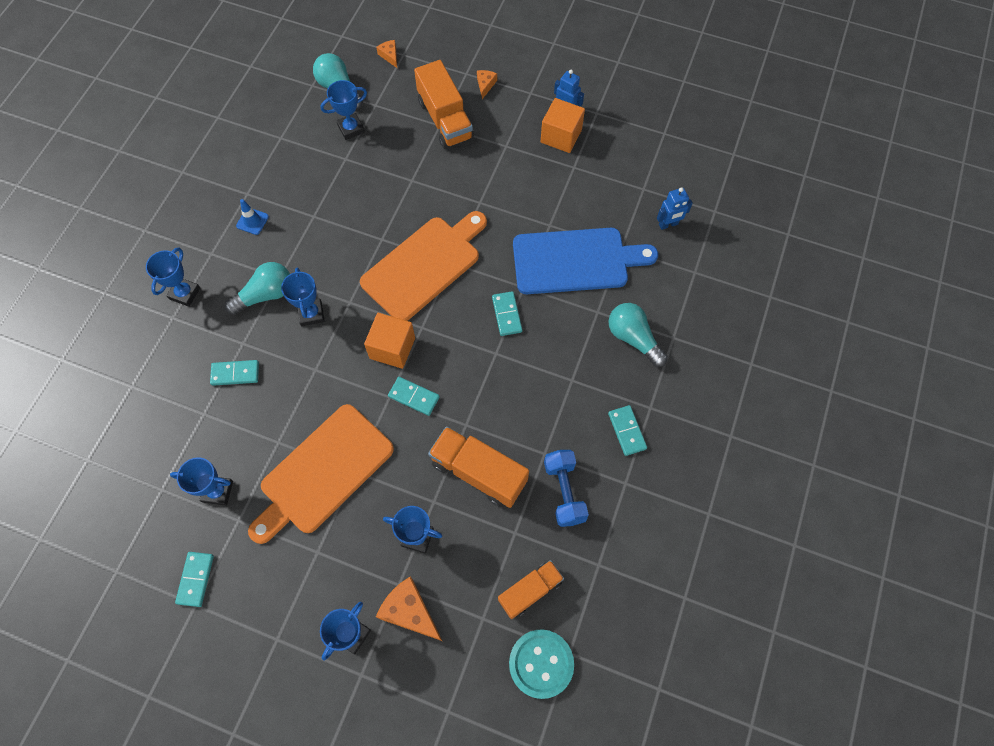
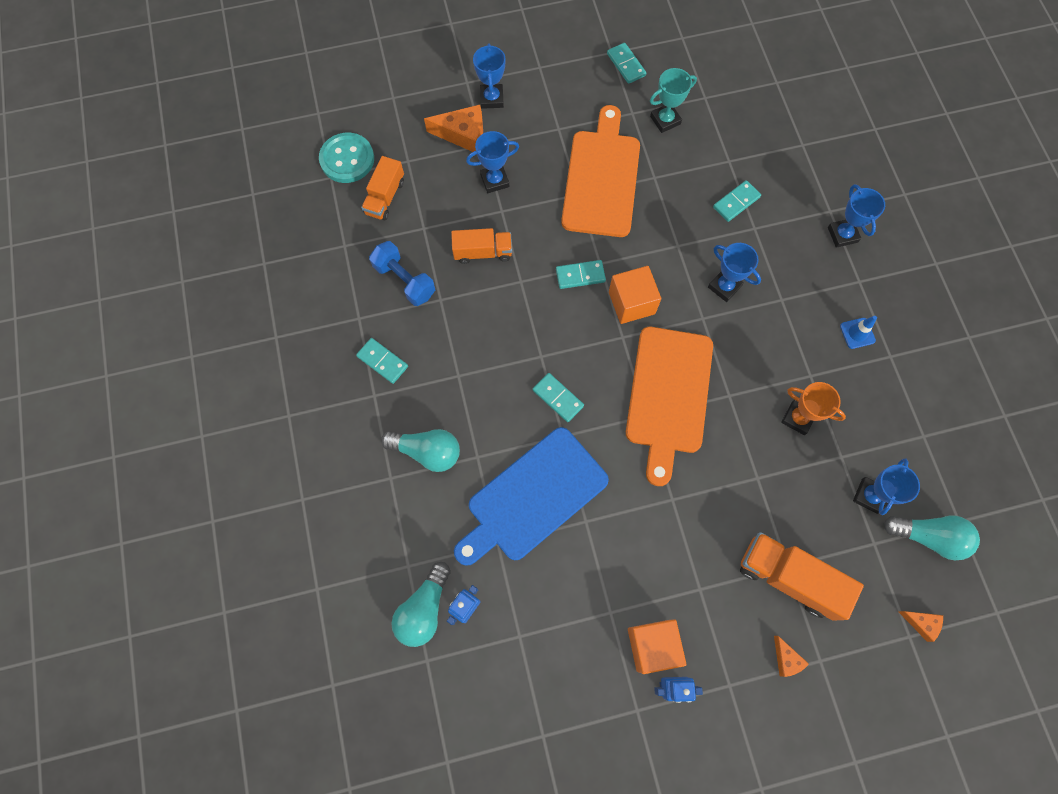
camera: 145 degrees right, 5 degrees up
blue trophy [170,457,233,506] -> turquoise trophy [650,68,697,133]
turquoise light bulb [225,262,290,315] -> turquoise light bulb moved to [392,562,451,647]
orange truck [428,426,529,508] -> orange truck [451,228,512,264], size x0.64
none -> orange trophy [781,382,846,435]

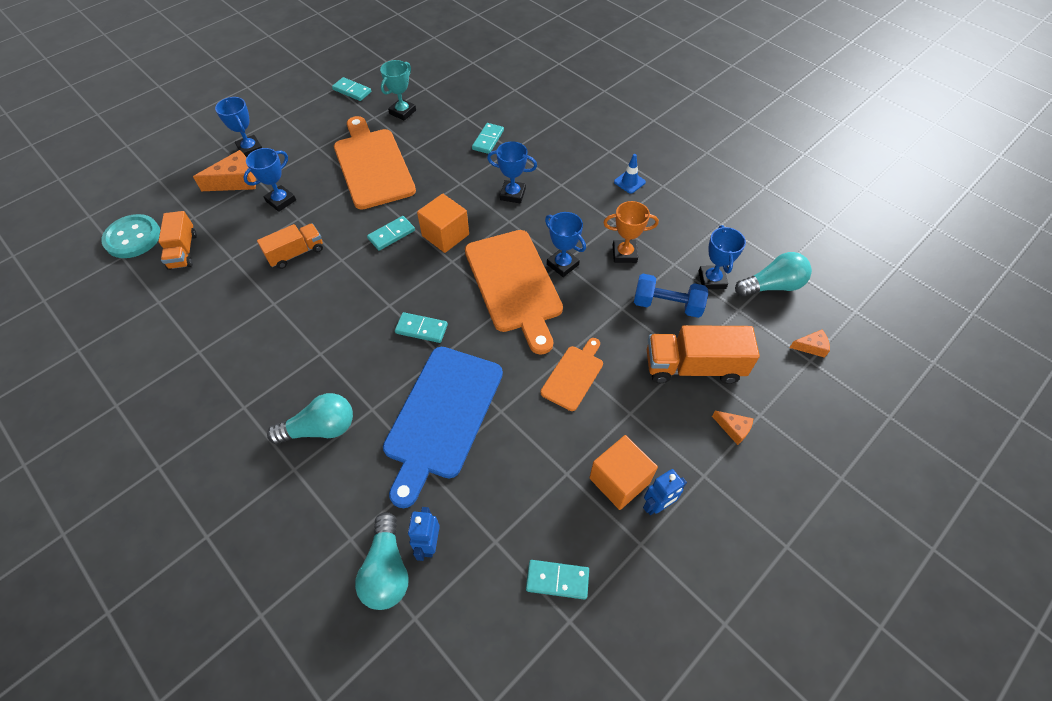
camera: 30 degrees left, 15 degrees down
turquoise domino [356,338,408,384] -> turquoise domino moved to [526,560,589,600]
blue dumbbell [369,241,435,306] -> blue dumbbell moved to [634,274,708,318]
blue trophy [828,184,885,248] -> blue trophy moved to [545,212,586,277]
none -> orange cutting board [541,338,603,411]

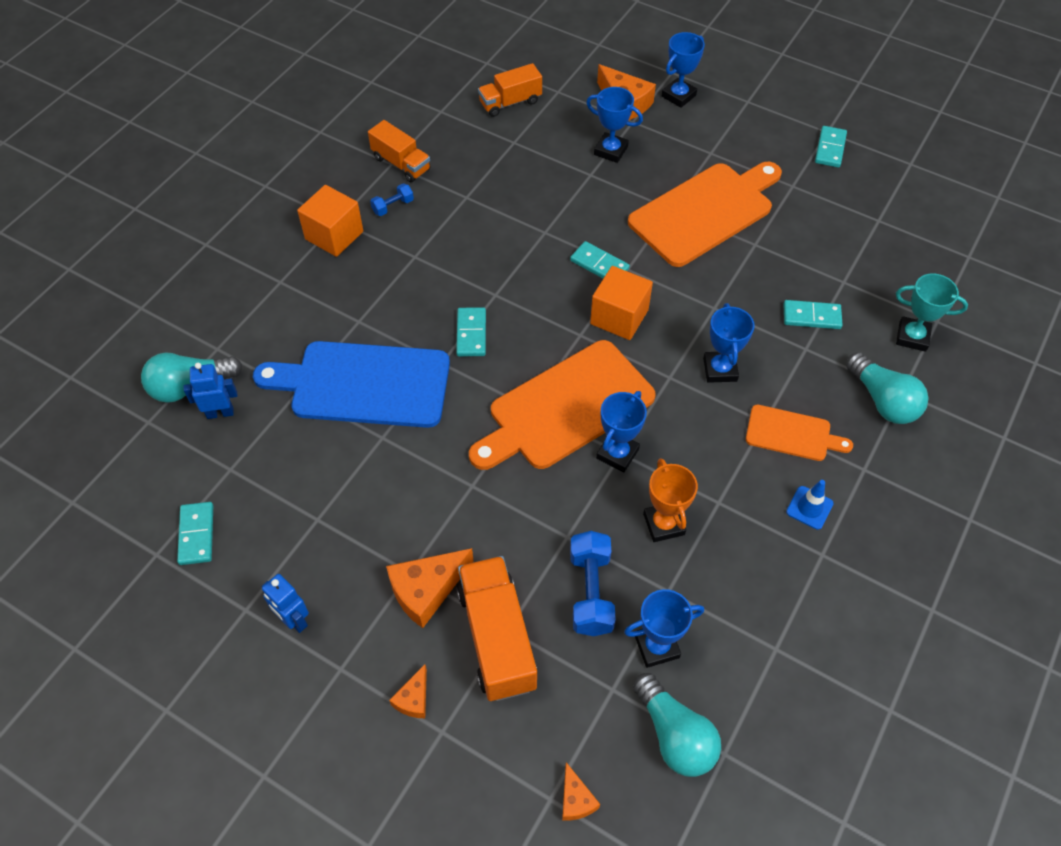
camera: 75 degrees right, 0 degrees up
turquoise button [101,214,160,258] -> none
orange truck [257,223,323,269] -> orange truck moved to [368,120,431,182]
turquoise light bulb [267,393,353,444] -> turquoise light bulb moved to [846,352,929,424]
turquoise trophy [380,60,416,121] -> turquoise trophy moved to [896,273,968,352]
orange cutting board [541,338,603,411] -> orange cutting board moved to [746,405,853,461]
orange cube [589,435,658,510] -> orange cube moved to [297,185,363,257]
none -> blue dumbbell [370,183,414,216]
none -> orange cheese [386,548,474,628]

